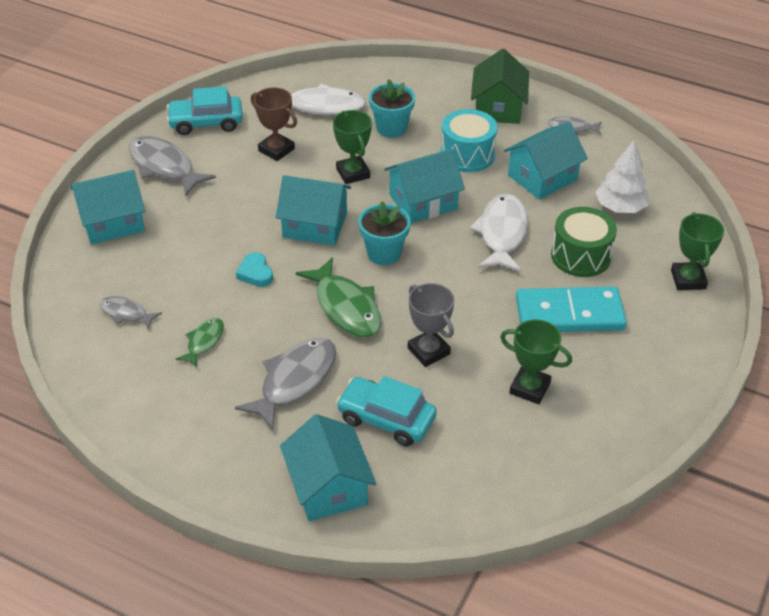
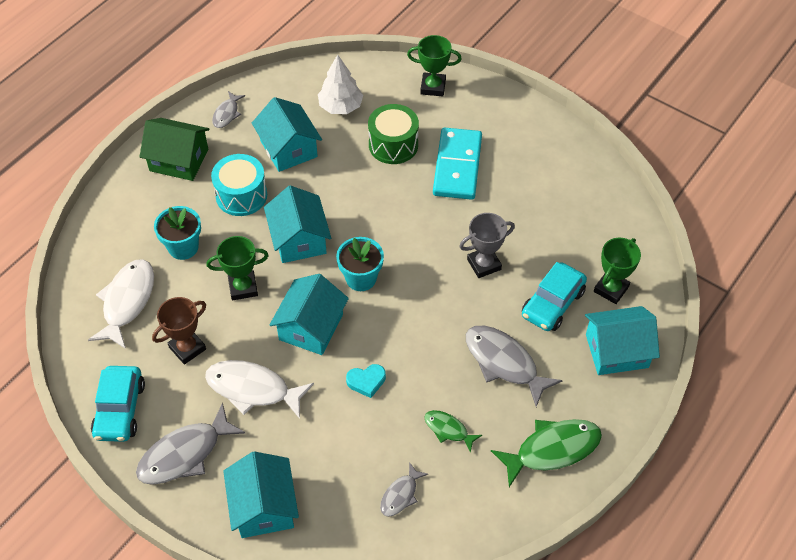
camera: 80 degrees left, 10 degrees up
green fish [295,257,382,337] -> green fish moved to [491,419,602,487]
white fish [470,194,528,272] -> white fish moved to [205,360,314,419]
green trophy [500,319,572,404] -> green trophy moved to [594,238,641,304]

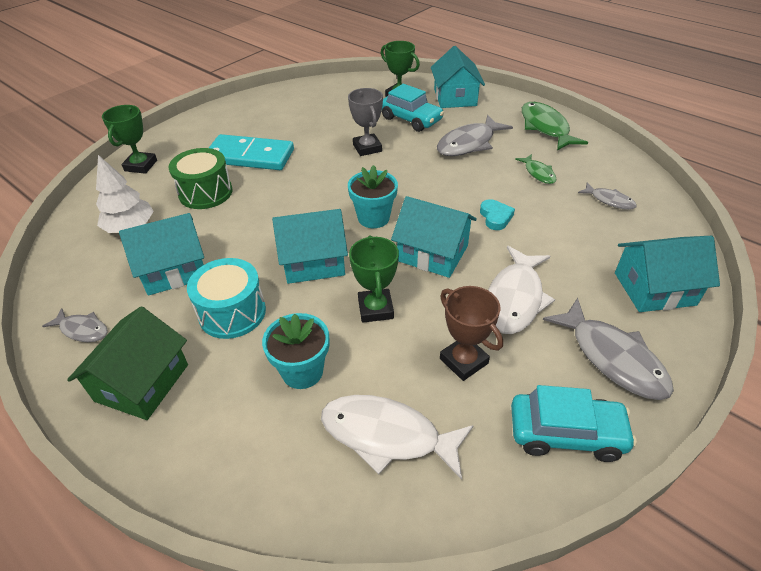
camera: 85 degrees left, 10 degrees down
green fish [424,410,482,453] -> green fish turned 60 degrees counterclockwise [515,154,557,184]

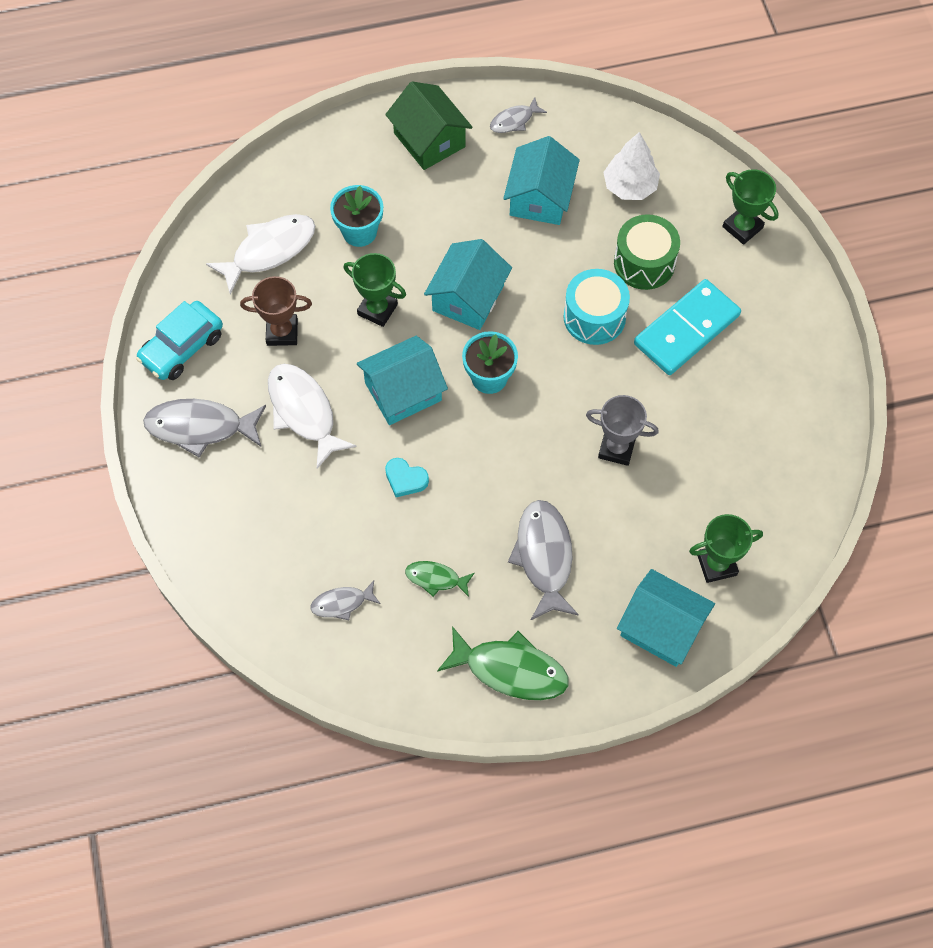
camera: 125 degrees right, 20 degrees up
turquoise drum [187,258,266,339] -> turquoise drum moved to [563,269,630,345]
turquoise car [382,84,444,132] -> none
turquoise house [615,236,720,312] -> none

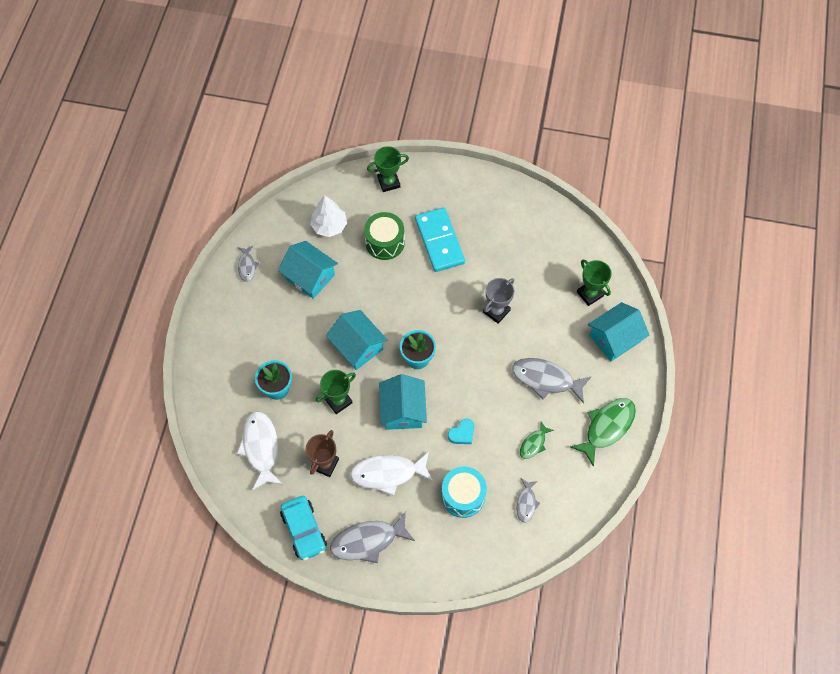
camera: 65 degrees left, 0 degrees up
grey fish [143,399,266,458] -> grey fish turned 45 degrees clockwise [330,511,415,563]
green house [385,82,473,170] -> none
turquoise drum [563,269,630,345] -> turquoise drum moved to [441,467,487,518]
green trophy [689,514,763,583] -> green trophy turned 45 degrees counterclockwise [577,260,612,306]

